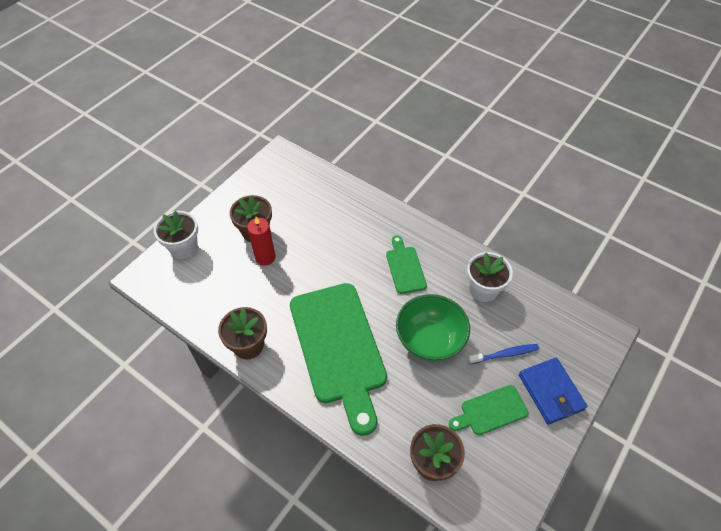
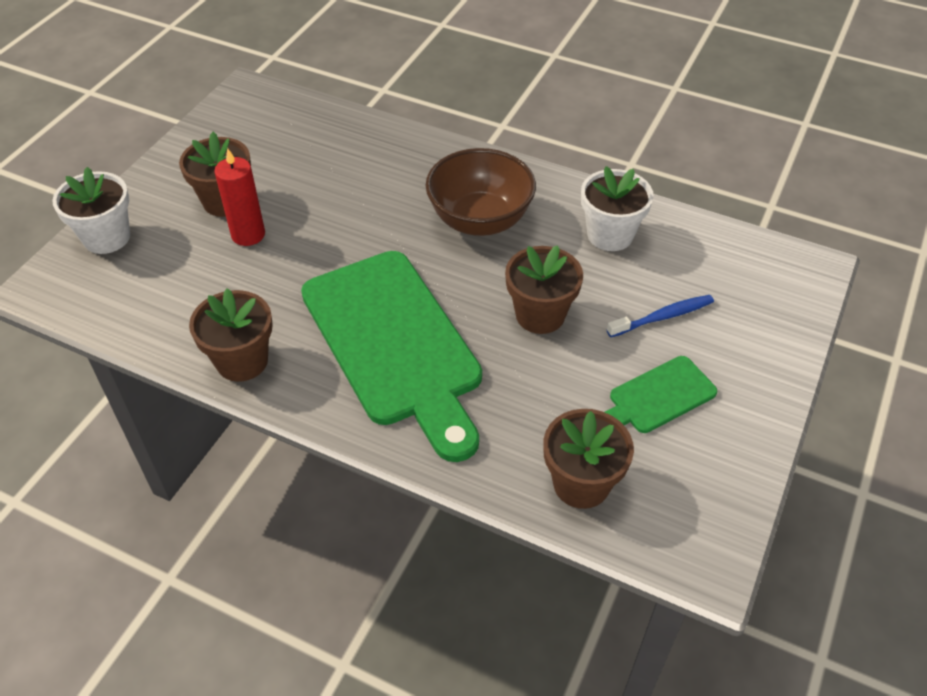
camera: 10 degrees left, 5 degrees down
green cutting board [386,235,427,294] -> brown bowl [426,148,536,236]
green bowl [396,294,470,362] -> brown flower pot [505,245,583,334]
blue wallet [519,358,587,425] -> none

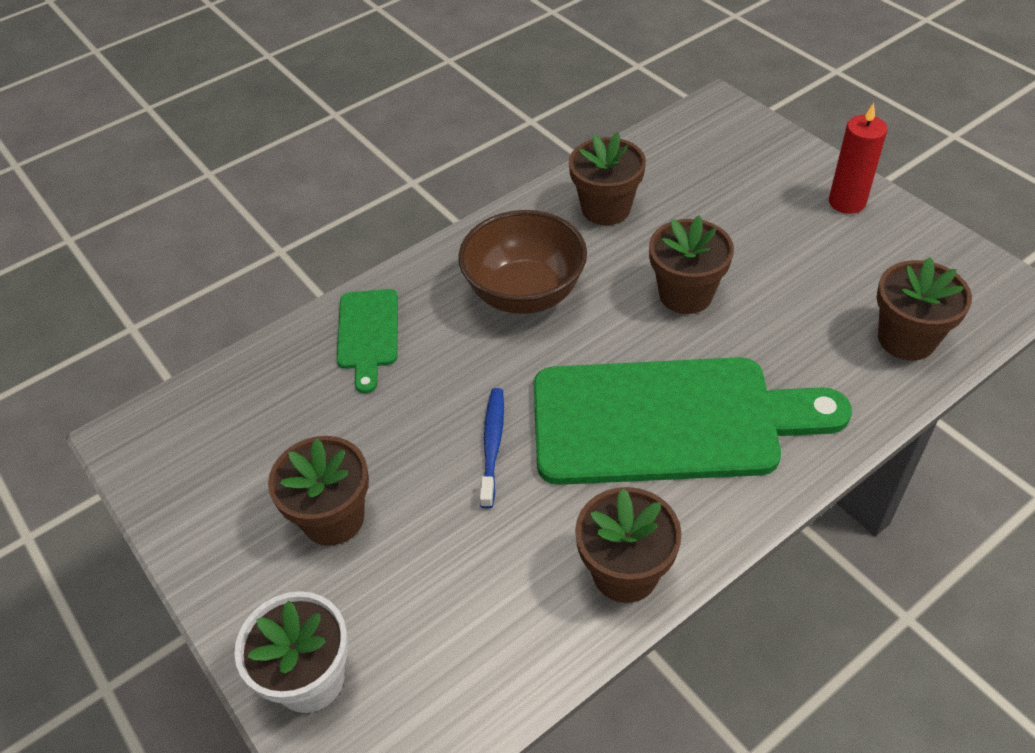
camera: 60 degrees left, 0 degrees up
red candle [214,148,265,246] -> red candle moved to [829,103,888,214]
white flower pot [581,166,654,251] -> brown flower pot [569,132,646,225]
green cutting board [605,356,718,433] -> green cutting board moved to [336,289,398,394]
blue toothbrush [607,295,714,337] -> blue toothbrush moved to [480,388,504,509]

